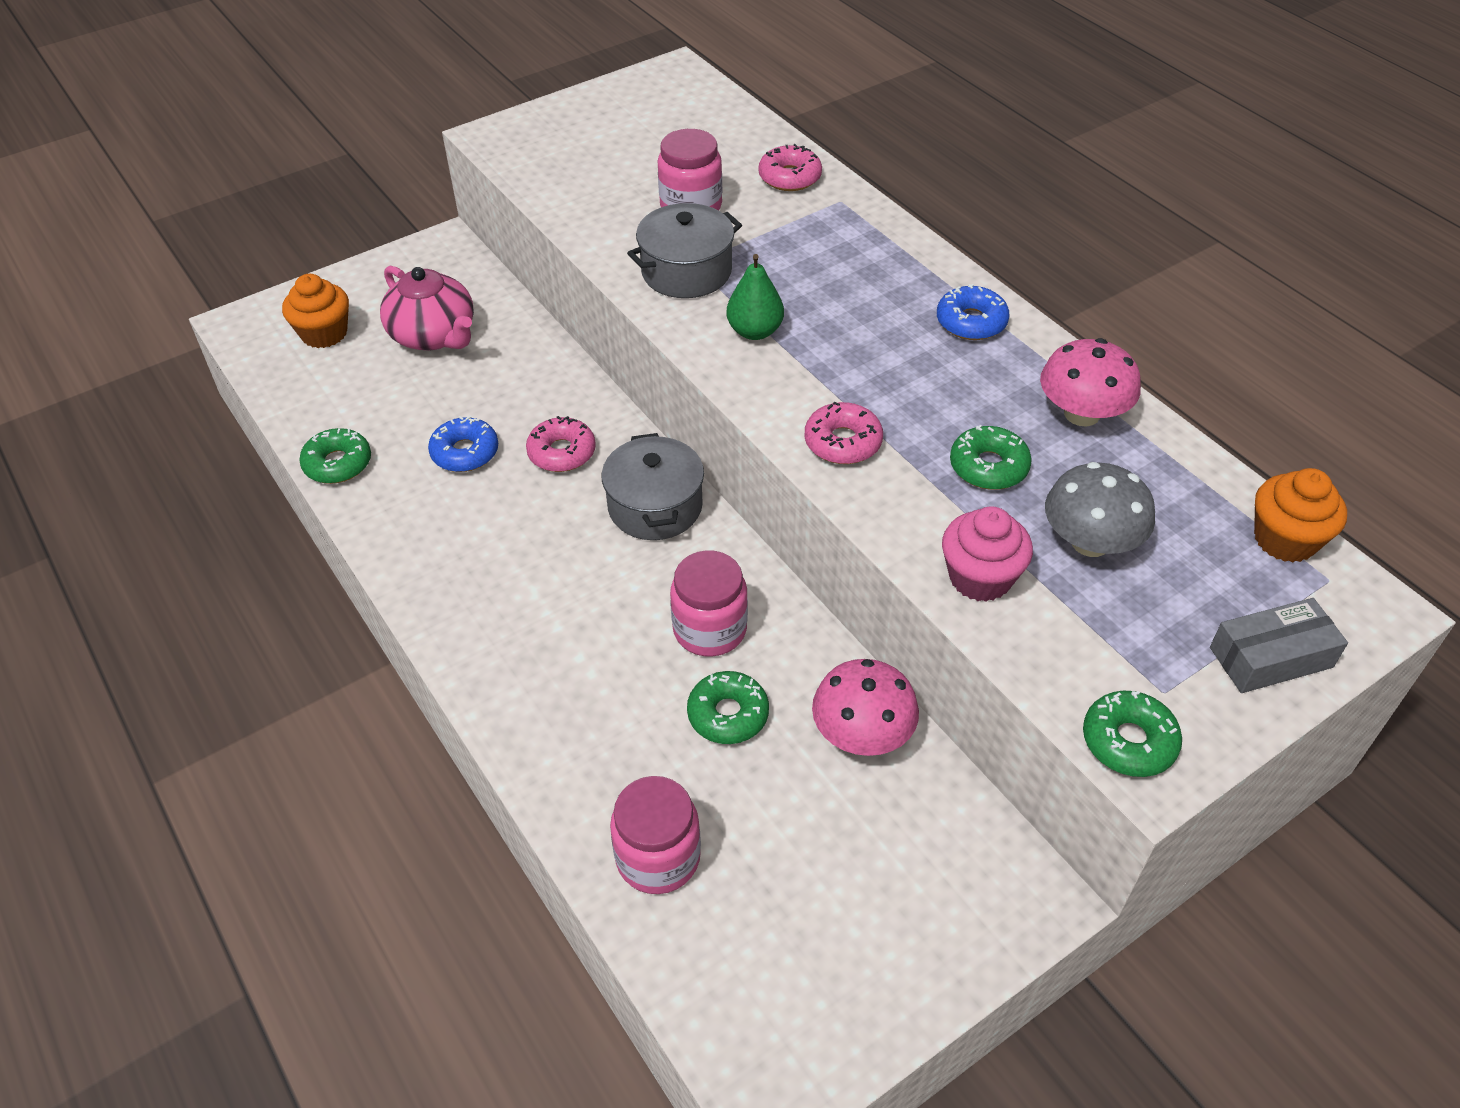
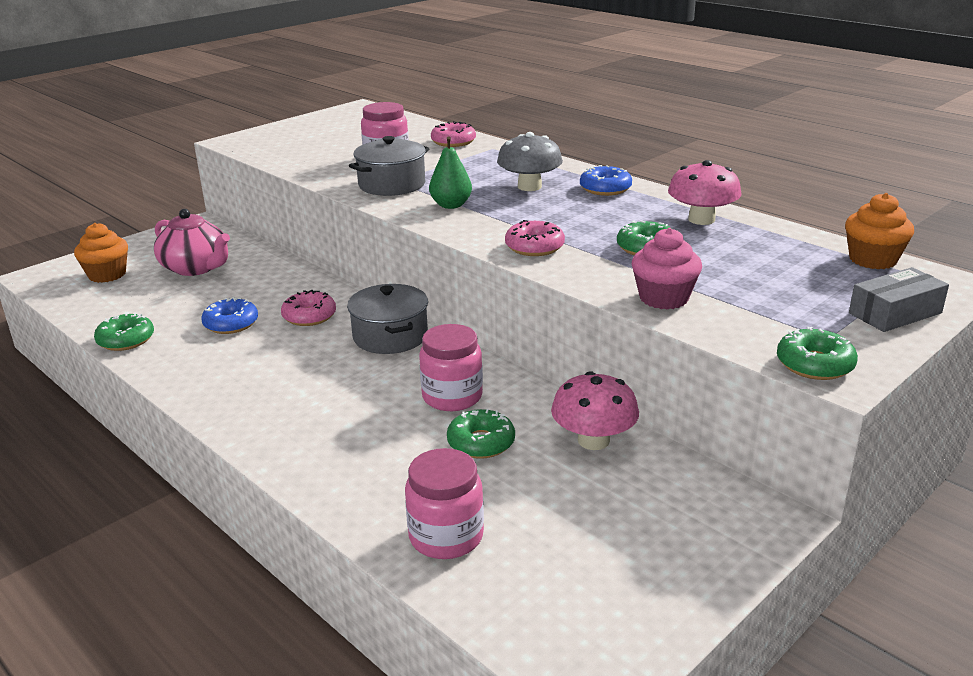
camera: 10 degrees left, 20 degrees down
grey mushroom [1045,462,1155,557] -> grey mushroom moved to [497,132,563,191]

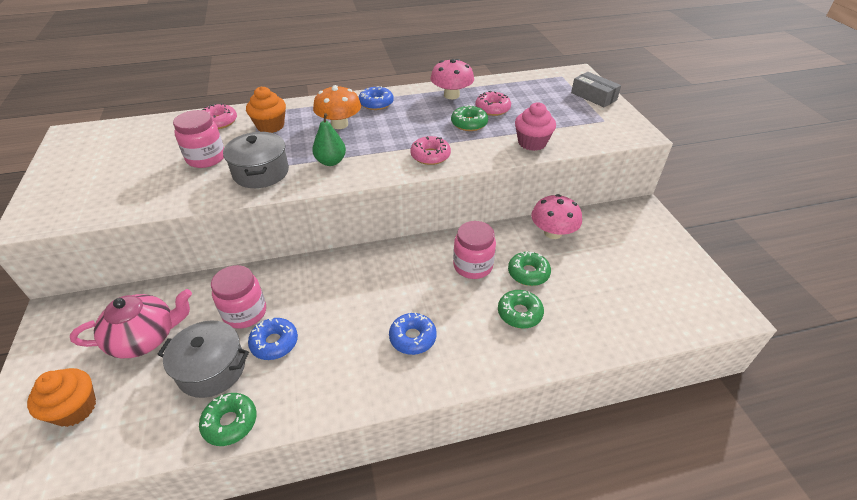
camera: 60 degrees left, 15 degrees up
pink donut [281,290,336,326] -> pink donut moved to [475,91,511,116]
grey pot [347,284,428,354] -> grey pot moved to [157,320,249,398]
pink jar [405,448,484,559] -> pink jar moved to [211,265,266,329]
grey mushroom [497,132,563,191] -> orange mushroom [313,85,361,129]
green donut [777,327,858,380] -> green donut moved to [498,290,544,329]
orange cupcake [845,193,914,269] -> orange cupcake moved to [246,86,286,133]
grey box [849,267,949,332] -> grey box turned 45 degrees counterclockwise [571,72,621,107]
none -> blue donut [389,312,437,355]

